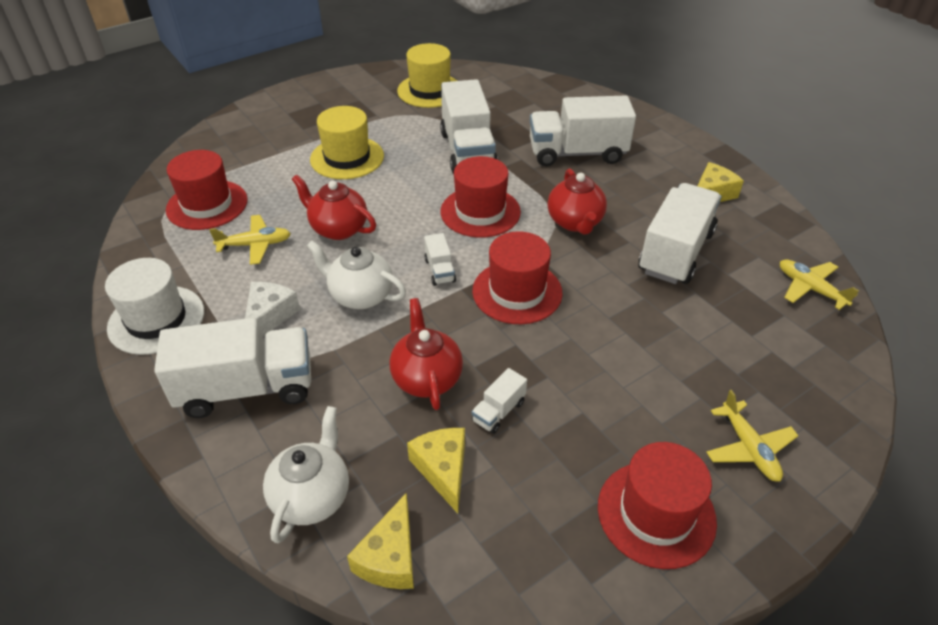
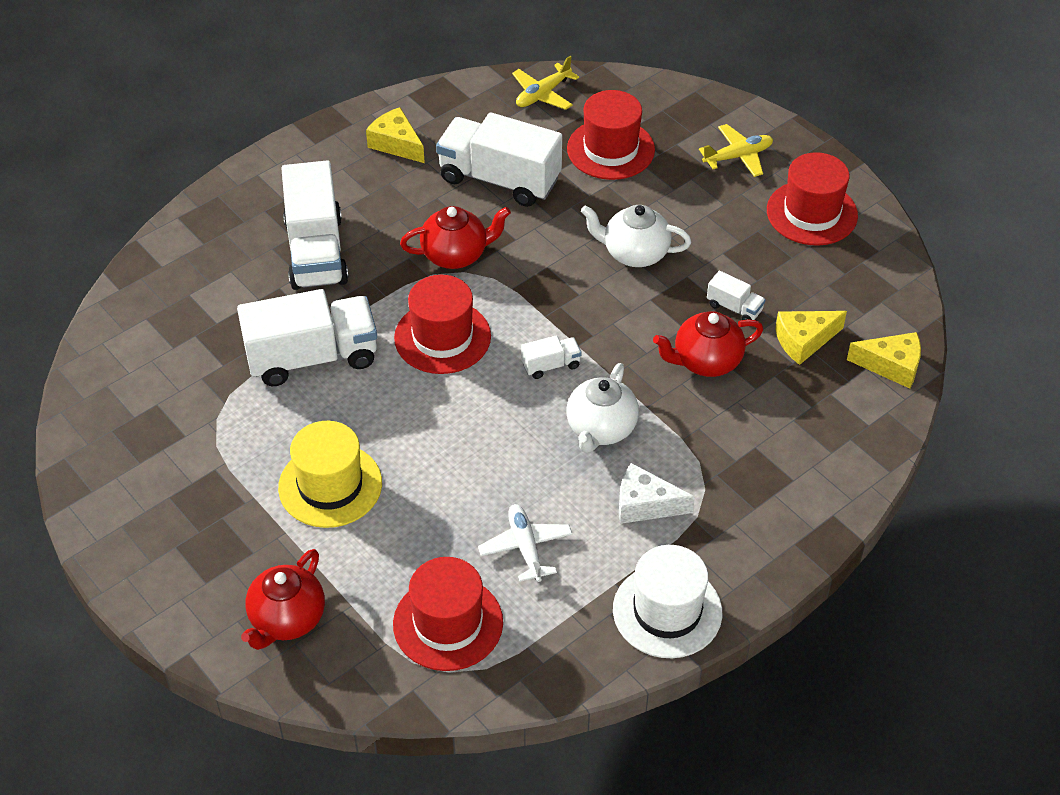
camera: 95 degrees left, 5 degrees up
white truck [154,318,311,418] -> none
yellow plane [209,215,291,265] -> white plane [478,504,573,582]
white teapot [263,406,349,544] -> white teapot moved to [581,205,691,267]
red teapot [292,175,376,240] -> red teapot moved to [241,549,325,650]
yellow hat [397,43,457,108] -> none
red hat [472,231,563,324] -> red hat moved to [567,90,655,180]

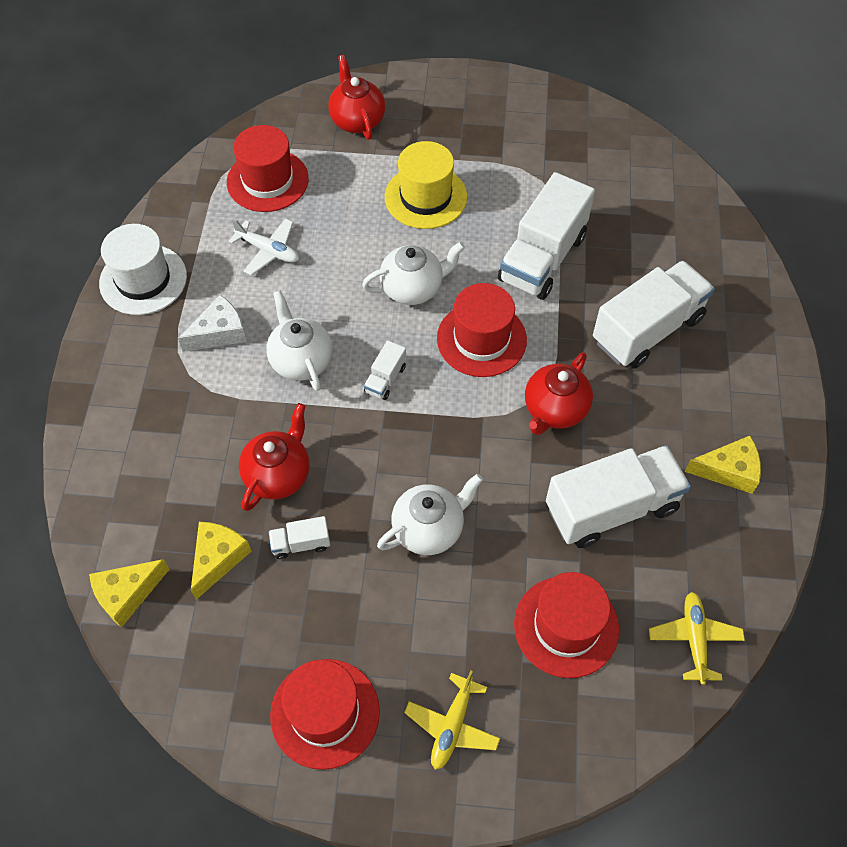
camera: 135 degrees right, 10 degrees up
white truck [281,160,348,290] -> white truck turned 105 degrees clockwise [593,260,715,369]
none -> white teapot [362,242,465,305]

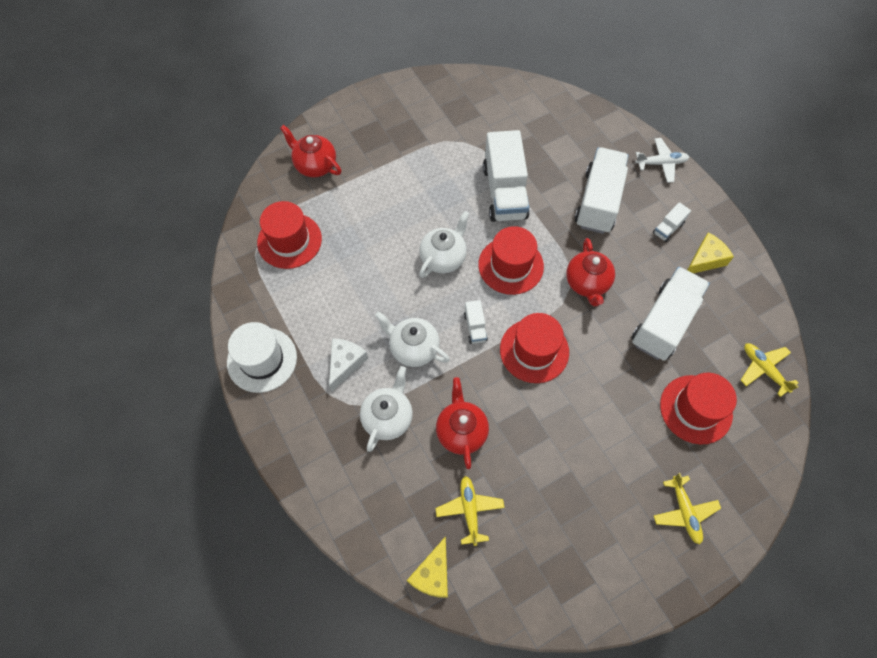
camera: 35 degrees left, 5 degrees up
yellow cheese [191,522,252,600] -> yellow plane [436,476,504,546]
white plane [229,218,299,276] -> white plane moved to [635,138,689,183]
white truck [268,516,330,559] -> white truck moved to [653,202,691,242]
red hat [270,659,380,770] -> red hat moved to [500,313,569,383]
white teapot [377,474,483,555] -> white teapot moved to [360,366,413,452]
yellow hat [385,141,467,229] -> none

